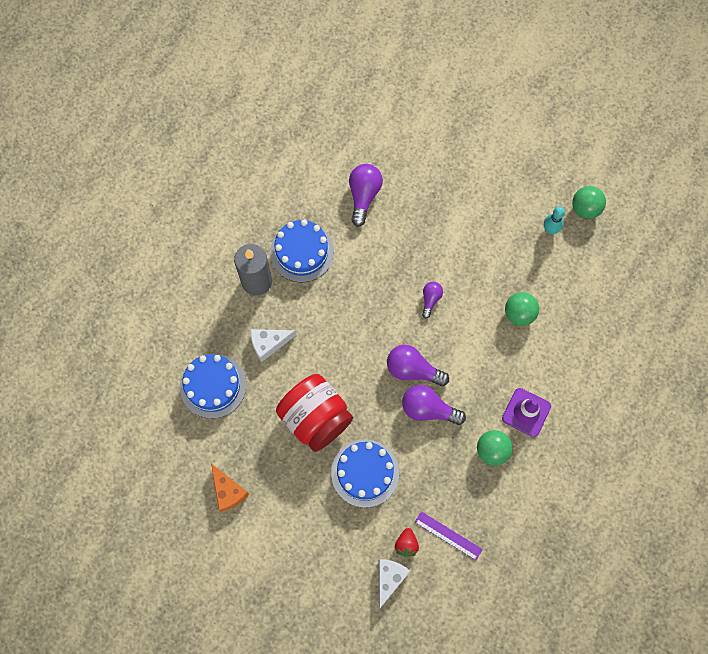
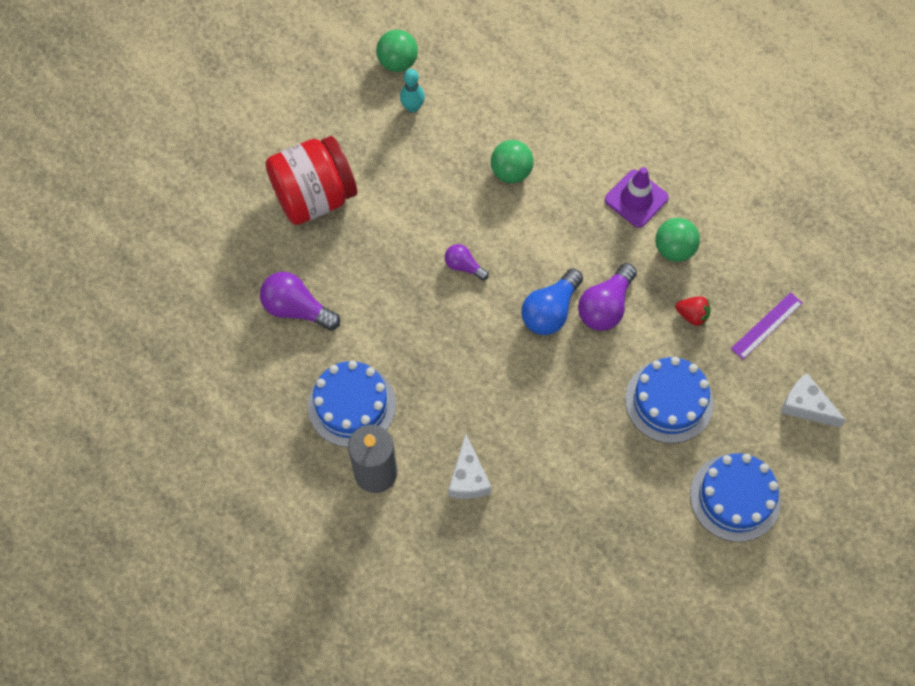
camera: 75 degrees left, 5 degrees down
blue cake [180,354,246,419] -> blue cake moved to [690,453,781,542]
orange cheese [211,464,249,512] -> none
red jar [276,374,353,452] -> red jar moved to [265,136,357,225]
purple light bulb [387,345,449,386] -> blue light bulb [521,268,583,335]
red strawberry [395,528,419,557] -> red strawberry moved to [675,296,711,327]

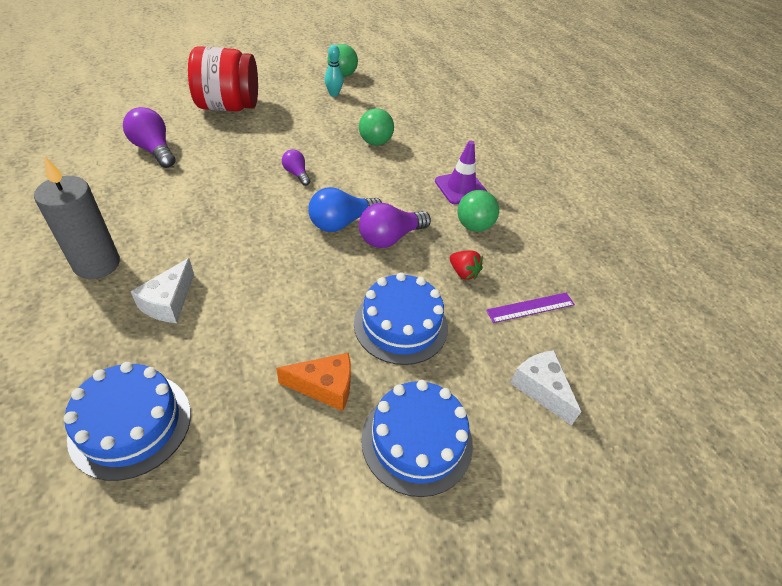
camera: 20 degrees right, 20 degrees down
blue cake [308,361,396,447] -> blue cake moved to [64,362,191,481]
none -> orange cheese [276,353,351,411]

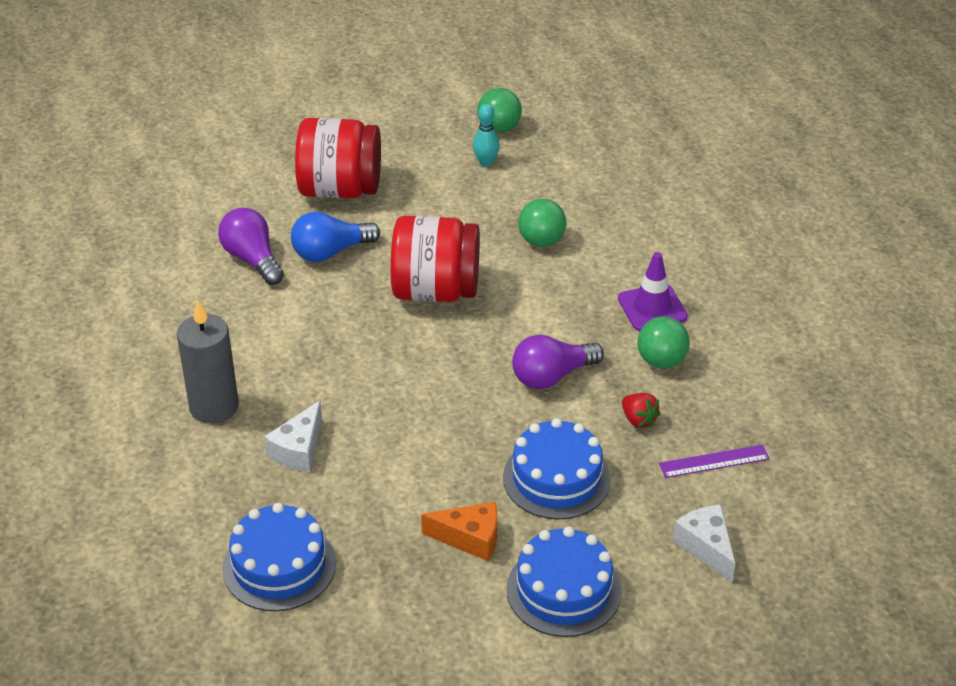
camera: 10 degrees right, 5 degrees down
purple light bulb [282,149,311,186] -> red jar [391,216,480,302]
blue light bulb [308,187,382,232] -> blue light bulb moved to [291,212,380,262]

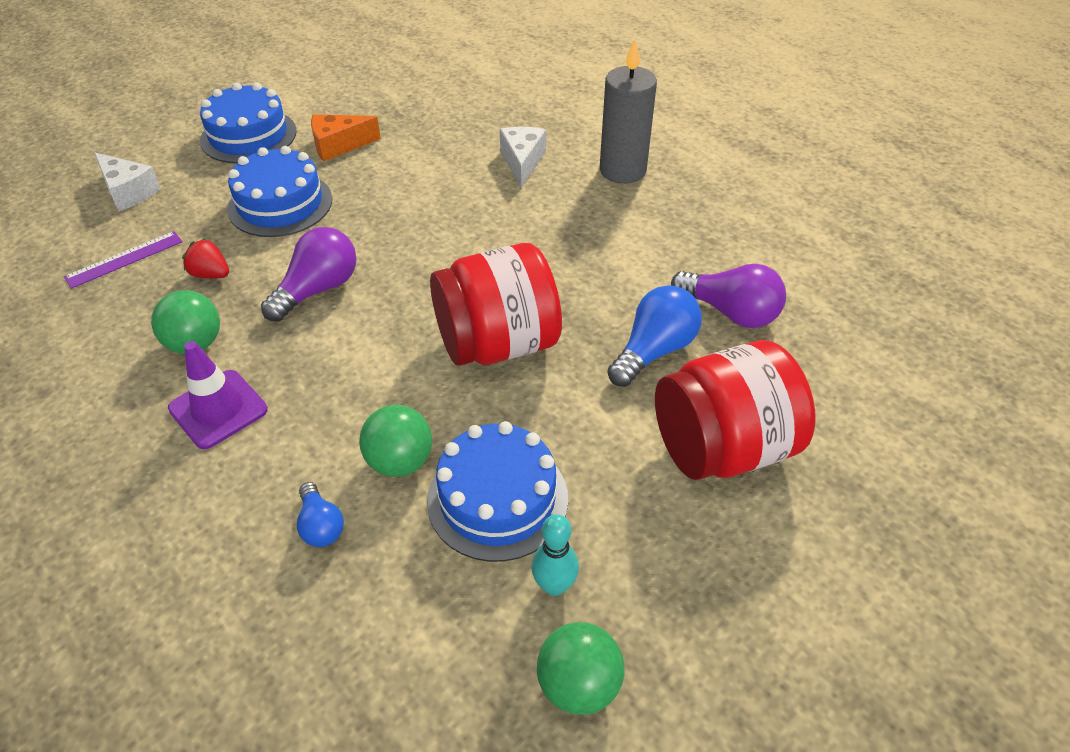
camera: 155 degrees right, 5 degrees up
blue cake [222,503,336,611] -> blue cake moved to [427,421,568,562]
none -> blue light bulb [297,482,344,547]

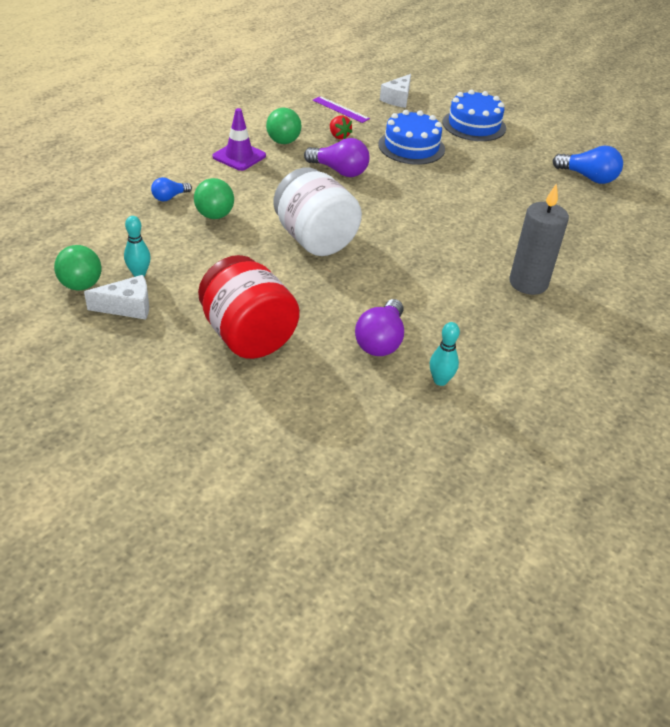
camera: 75 degrees right, 5 degrees down
red strawberry [182,239,229,278] -> red strawberry turned 135 degrees clockwise [330,116,352,139]
orange cheese [311,114,381,162] -> none
blue cake [427,421,568,562] -> none
red jar [430,243,562,366] -> white jar [274,167,362,256]
white cheese [500,127,546,188] -> white cheese moved to [84,275,149,320]
blue light bulb [607,285,702,387] -> blue light bulb moved to [553,146,623,184]
none -> turquoise bowling pin [430,322,460,386]

